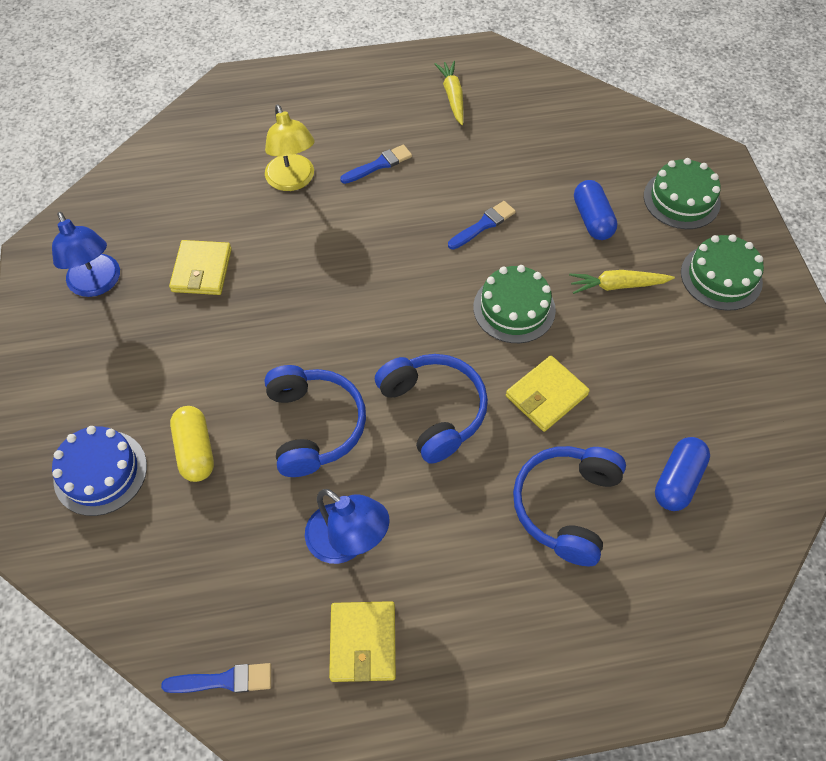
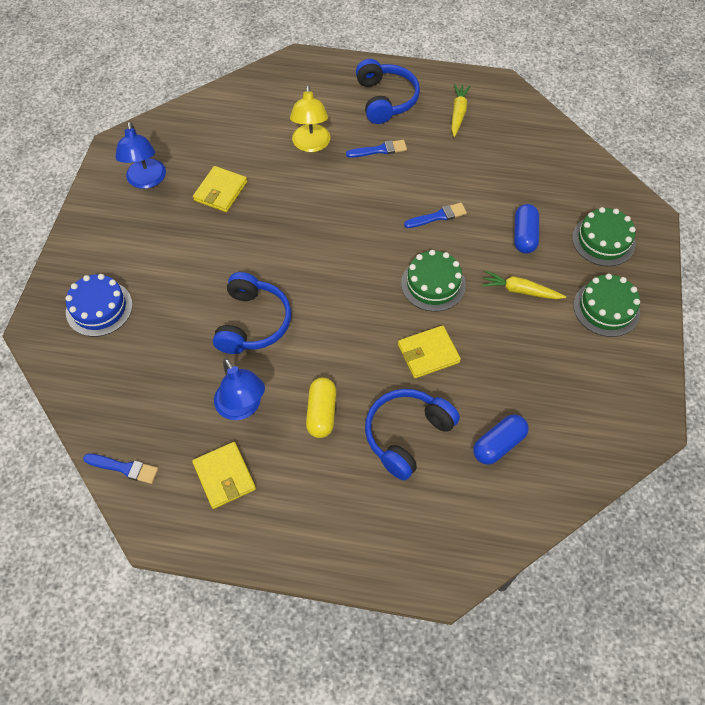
camera: 20 degrees right, 0 degrees up
yellow capsule [170,406,214,482] -> yellow capsule moved to [306,378,336,438]
yellow wallet [329,601,396,682] -> yellow wallet turned 45 degrees counterclockwise [192,442,256,509]
blue headphones [375,354,488,464] -> blue headphones moved to [356,59,420,124]

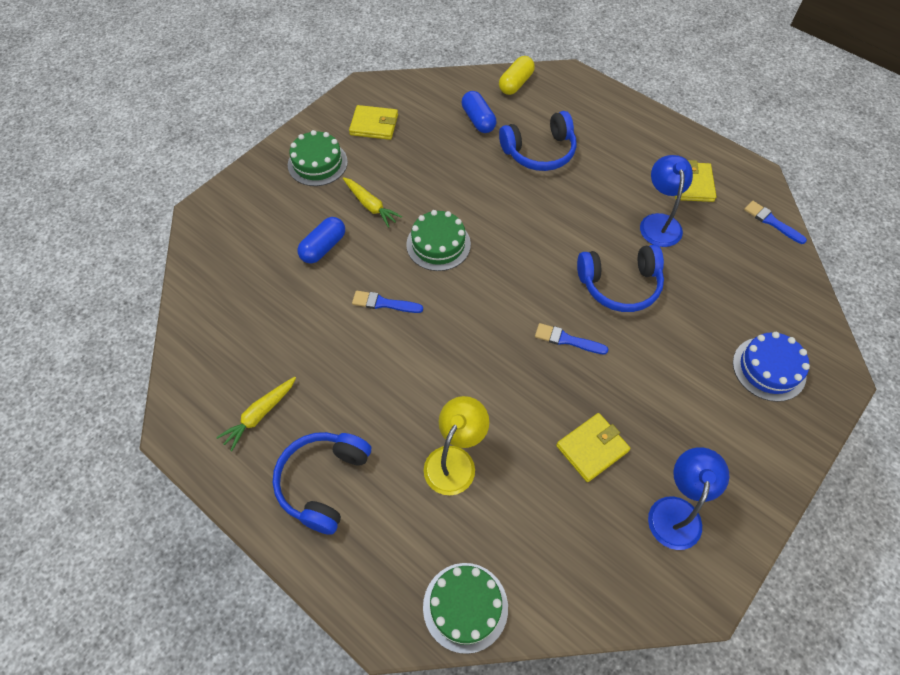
camera: 150 degrees left, 0 degrees up
blue headphones [213,272,291,354] -> blue headphones turned 135 degrees counterclockwise [577,245,664,312]
yellow capsule [306,378,336,438] -> yellow capsule moved to [499,56,535,95]
blue brush [346,140,407,158] -> blue brush moved to [535,323,609,354]
yellow wallet [398,325,461,378] -> yellow wallet moved to [349,105,398,140]
blue capsule [473,414,529,465] -> blue capsule turned 75 degrees clockwise [462,91,496,133]
green cake [572,207,636,266] -> green cake moved to [423,563,508,654]

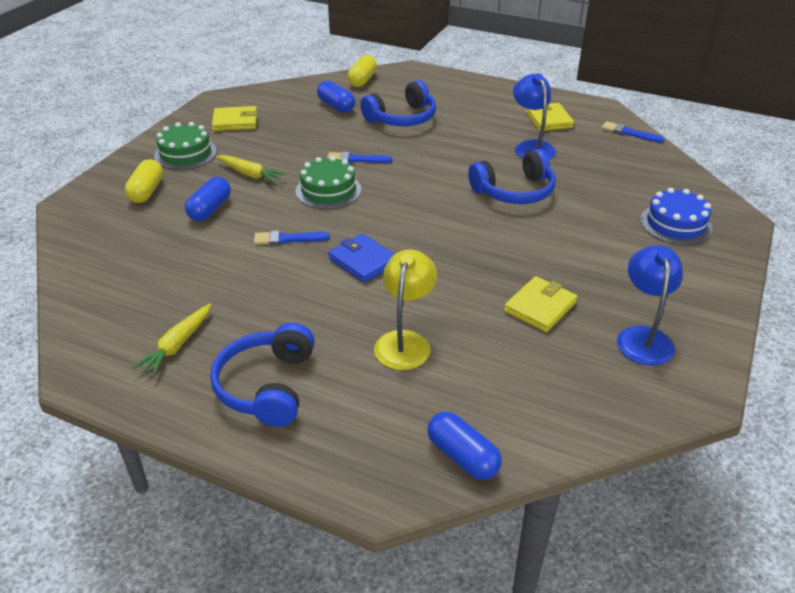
camera: 15 degrees left, 20 degrees down
green cake [423,563,508,654] -> blue capsule [428,411,502,480]
blue brush [535,323,609,354] -> blue brush moved to [327,152,392,163]
none -> yellow capsule [125,159,163,203]
none -> blue wallet [328,234,395,283]

